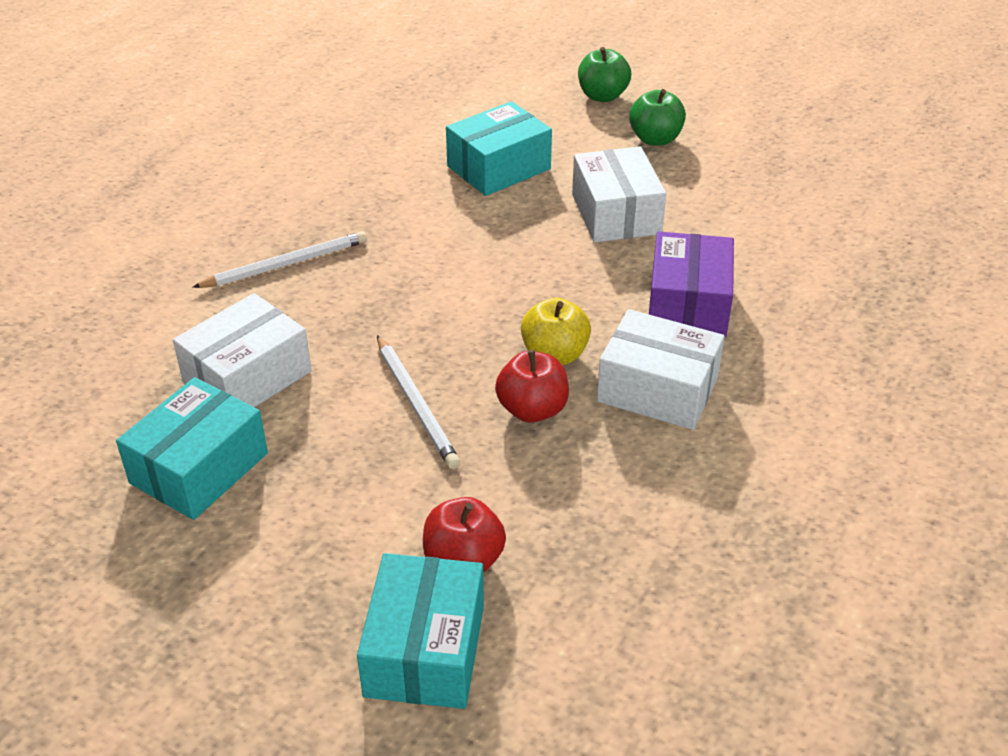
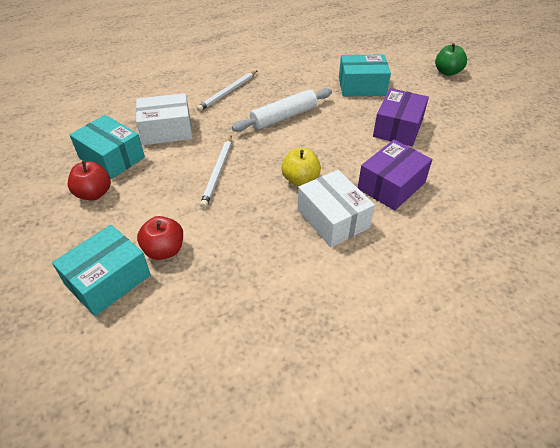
camera: 35 degrees right, 5 degrees up
turquoise box [116,377,268,520] -> turquoise box turned 60 degrees clockwise [70,115,145,179]
white pencil [192,231,367,288] -> white pencil turned 120 degrees clockwise [196,70,258,111]
red apple [495,350,569,423] -> red apple moved to [68,160,111,200]
white box [572,147,666,243] -> purple box [373,88,429,146]
green apple [629,89,686,146] -> none
none -> white rolling pin [232,88,332,132]

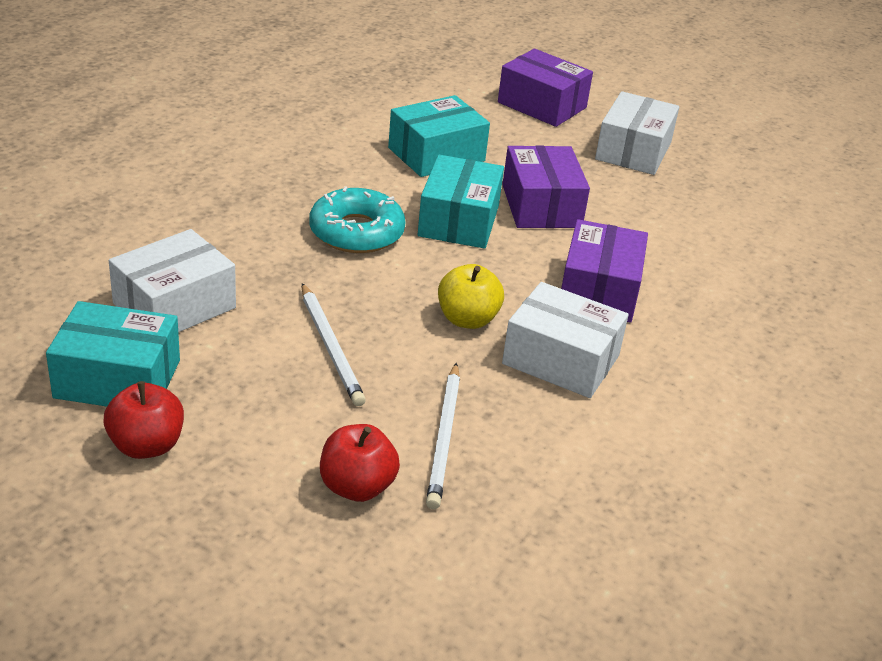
camera: 35 degrees left, 10 degrees down
turquoise box [52,225,151,316] -> turquoise box moved to [418,155,504,249]
white pencil [196,70,258,111] -> white pencil moved to [426,363,460,509]
white rolling pin [232,88,332,132] -> turquoise donut [309,186,406,253]
green apple [435,43,467,76] -> purple box [498,49,593,127]
none -> white box [595,91,679,175]

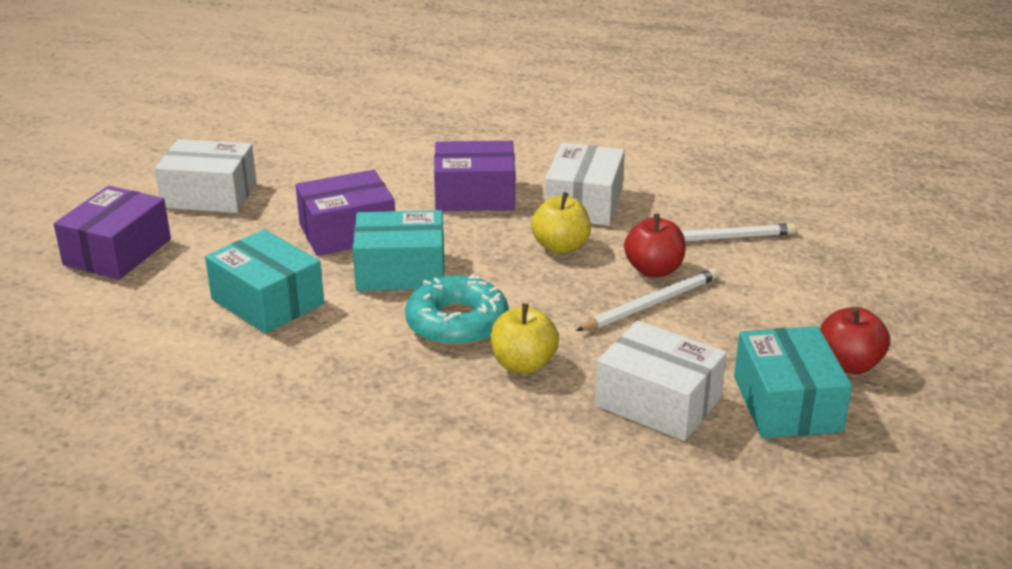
camera: 100 degrees left, 5 degrees down
red apple [320,424,400,502] -> red apple moved to [624,214,686,277]
none -> yellow apple [490,303,559,374]

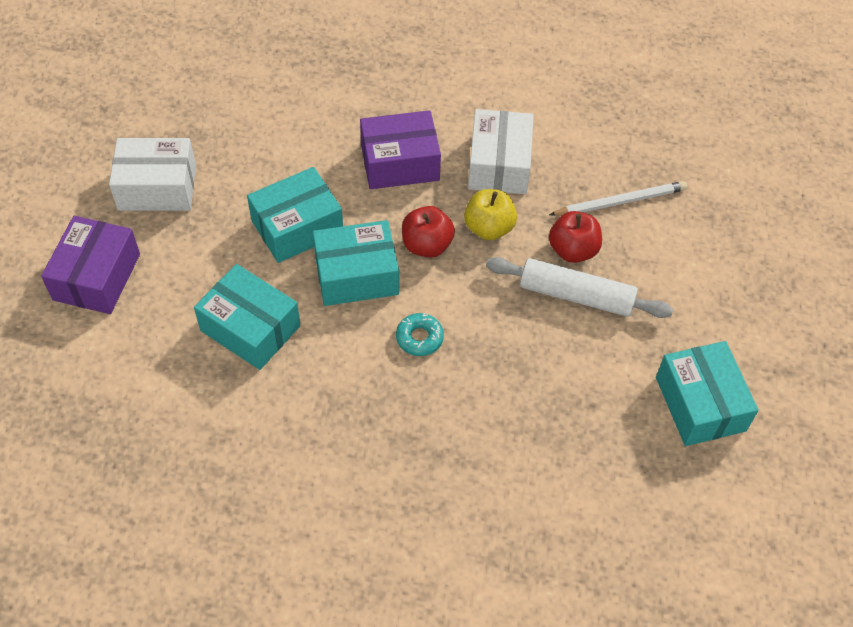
camera: 10 degrees left, 25 degrees up
purple box [296,170,395,256] -> turquoise box [247,167,343,263]
turquoise donut [405,274,509,347] -> turquoise donut [396,313,444,356], size x0.55
yellow apple [490,303,559,374] -> none
white pencil [576,268,718,331] -> white rolling pin [486,257,673,318]
white box [595,321,727,441] -> none
red apple [820,307,890,374] -> red apple moved to [402,206,455,258]

